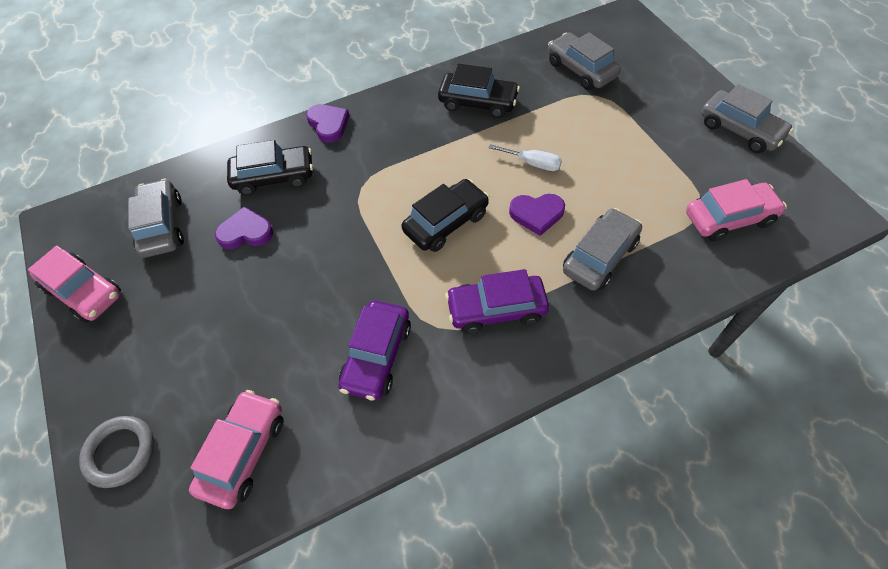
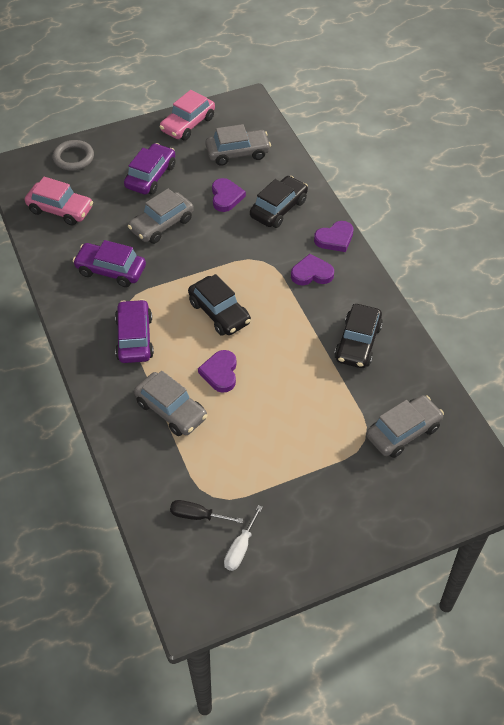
camera: 90 degrees right, 5 degrees down
black car [227,140,313,196] -> black car turned 135 degrees counterclockwise [250,176,308,228]
white screwdriver [488,144,562,171] -> white screwdriver moved to [224,505,263,571]
pink car [686,179,787,242] -> black screwdriver [170,500,243,523]
grey car [701,84,793,153] -> grey car moved to [128,189,194,244]
none -> purple car [124,143,175,195]
none -> purple heart [291,254,334,285]

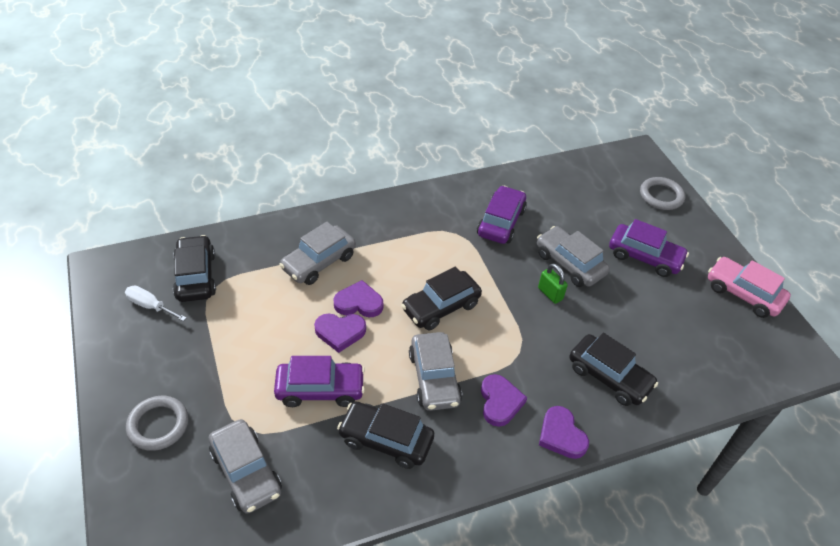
camera: 90 degrees right, 5 degrees down
pink car [25,177,93,226] -> none
purple car [115,299,154,363] -> purple car moved to [274,356,365,407]
black screwdriver [170,500,243,523] -> black car [173,235,216,302]
grey car [205,124,271,166] -> grey car moved to [409,332,462,411]
purple heart [212,178,246,212] -> purple heart moved to [314,313,366,353]
none -> grey ring [126,396,188,451]
none -> green padlock [538,263,568,304]

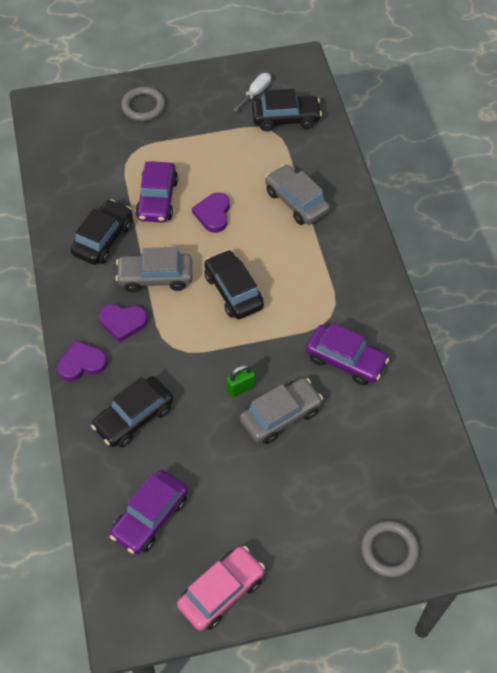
camera: 100 degrees right, 10 degrees up
grey car [209,419,282,514] -> none
purple heart [334,280,383,317] -> none
purple car [609,219,689,277] -> purple car moved to [110,470,188,555]

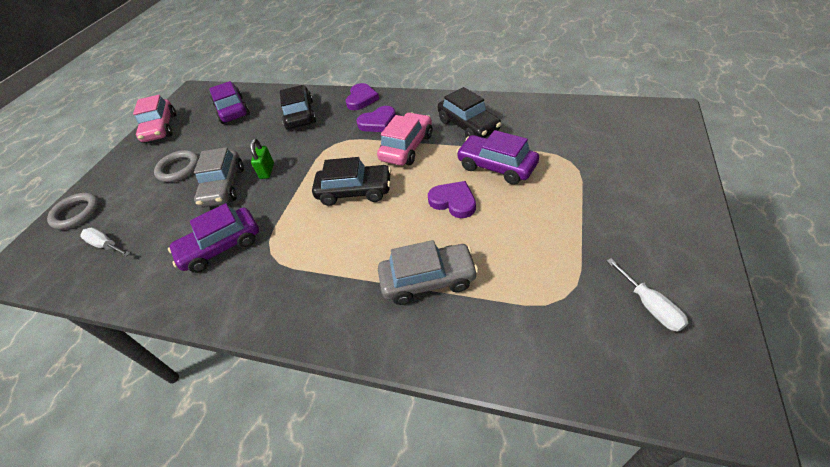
camera: 125 degrees right, 10 degrees down
purple heart [99,304,148,342] -> purple heart turned 150 degrees counterclockwise [356,106,396,132]
grey car [115,247,192,293] -> pink car [377,112,432,165]
grey ring [121,87,165,121] -> grey ring moved to [154,150,199,182]
black car [252,89,322,131] -> none
none -> white screwdriver [80,228,130,257]

